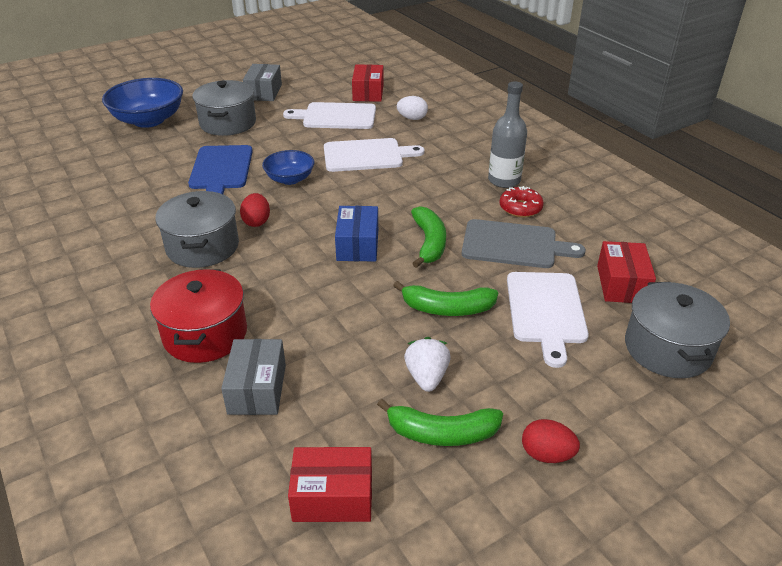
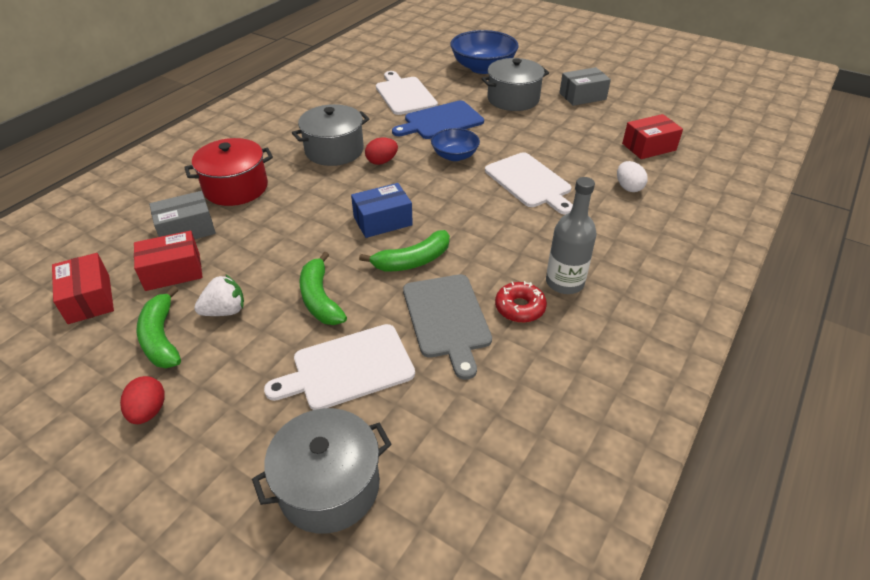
camera: 65 degrees right, 5 degrees up
white cutting board [283,102,376,129] -> white cutting board moved to [376,71,438,115]
red box [597,241,656,303] -> red box moved to [134,231,203,291]

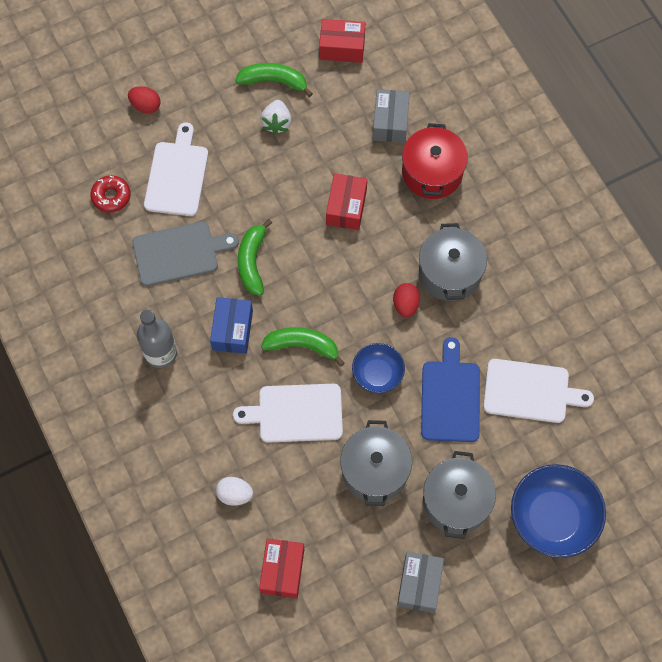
camera: 120 degrees right, 25 degrees up
red egg [120,376,165,424] -> red egg moved to [128,86,160,114]
red box [134,231,203,291] -> red box moved to [326,173,367,230]
grey pot [252,408,392,534] -> grey pot moved to [340,420,412,506]
green banana [300,251,347,325] -> green banana moved to [261,327,344,367]
blue box [351,183,413,238] -> blue box moved to [210,297,253,354]
grey cutting board [403,274,492,380] -> grey cutting board turned 150 degrees clockwise [132,222,239,286]
red donut [495,281,547,323] -> red donut moved to [90,175,131,213]

